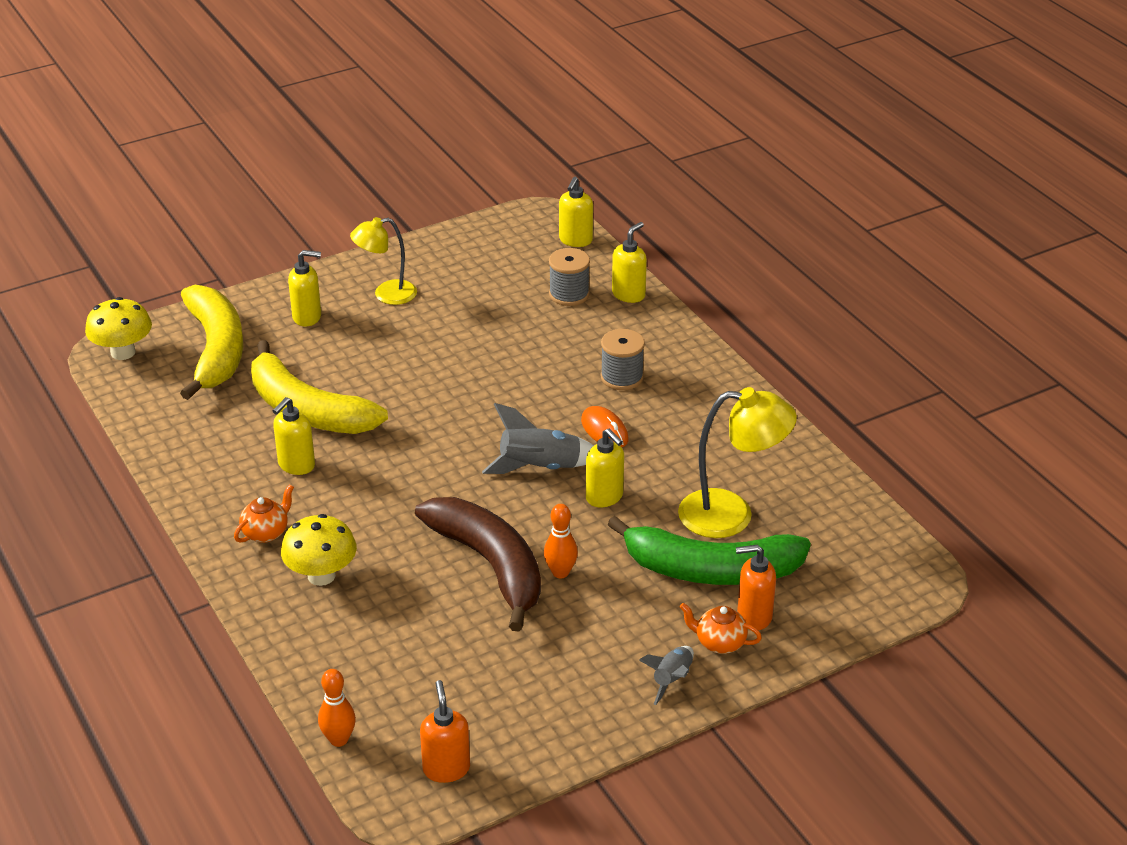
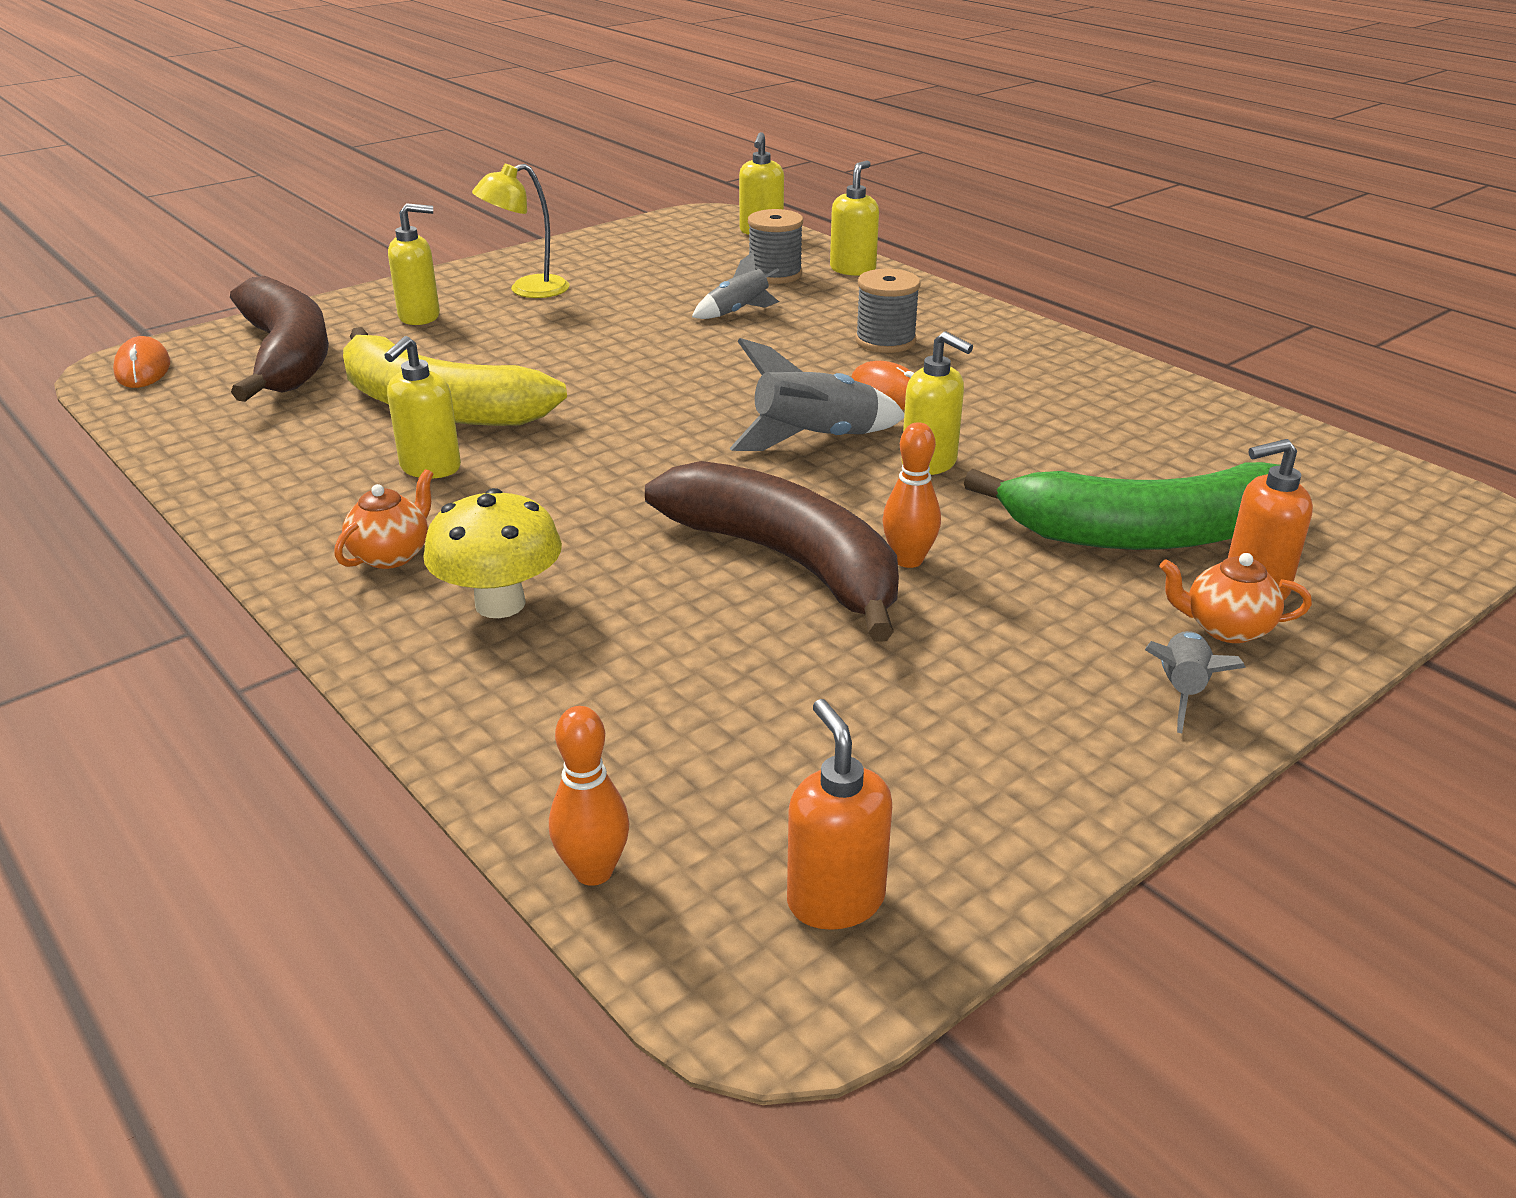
camera: 10 degrees left, 5 degrees down
yellow mushroom [85,297,152,360] -> orange mouse [113,336,170,388]
yellow banana [180,285,243,400] -> brown banana [230,276,329,402]
yellow lamp [678,387,797,538] -> none
none -> grey rocket [692,251,779,319]

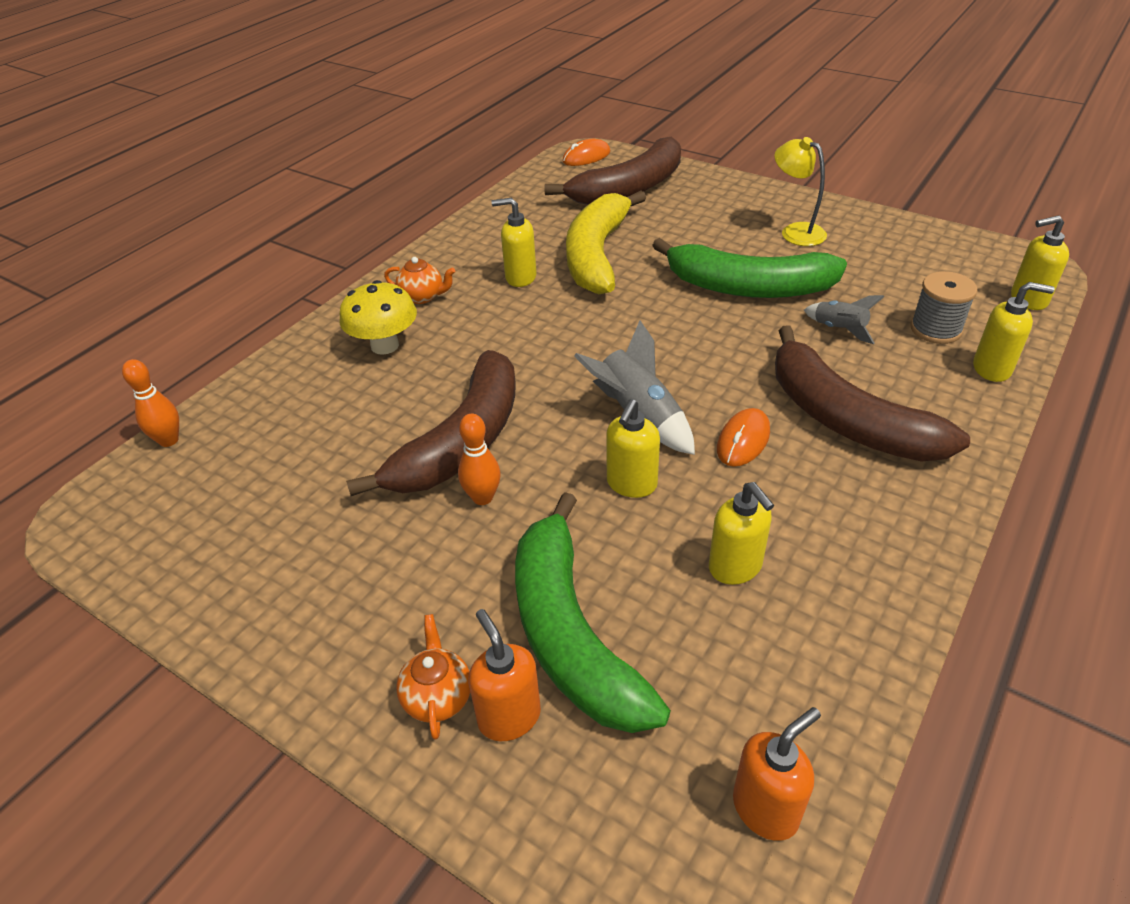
camera: 75 degrees right, 10 degrees up
yellow soap dispenser [388,203,440,325] -> yellow soap dispenser moved to [709,482,774,585]
orange soap dispenser [787,699,892,930] -> orange soap dispenser moved to [733,707,821,841]
grey spool [855,269,921,353] -> brown banana [775,326,970,462]
grey rocket [1145,631,1246,733] -> none
none -> green banana [652,238,847,298]

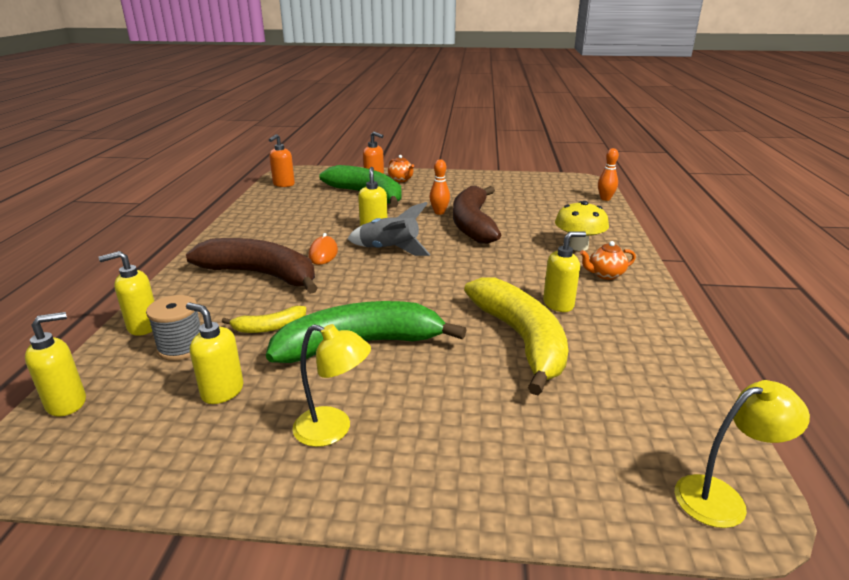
camera: 150 degrees right, 15 degrees down
brown banana [544,136,681,205] -> none
orange mouse [562,139,610,166] -> yellow lamp [675,380,810,528]
yellow soap dispenser [709,482,774,585] -> yellow soap dispenser moved to [186,303,244,404]
grey rocket [804,295,884,344] -> yellow banana [222,306,306,333]

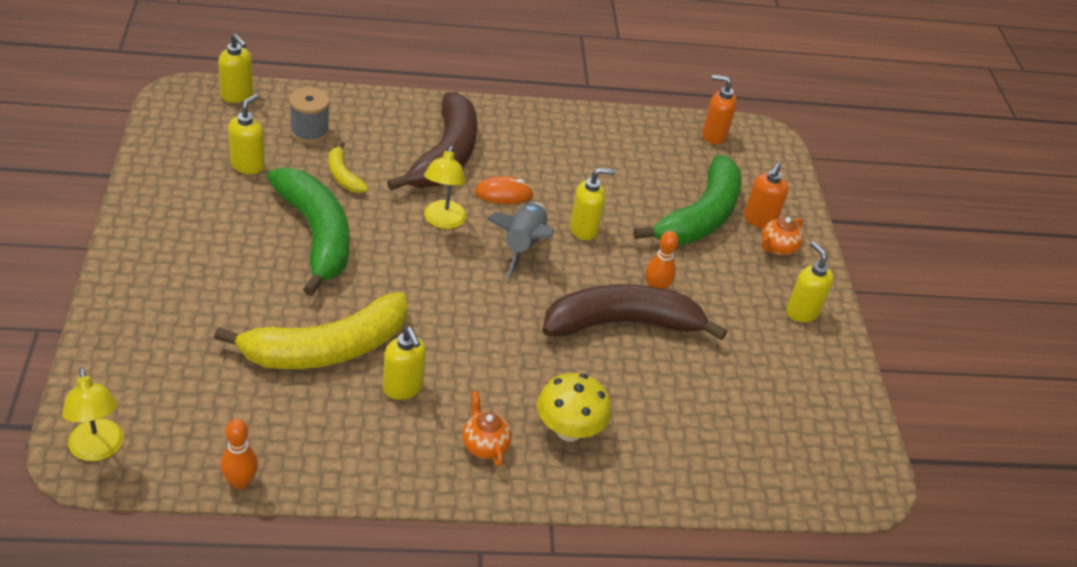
camera: 75 degrees right, 15 degrees up
yellow soap dispenser [99,251,154,336] -> yellow soap dispenser moved to [786,241,834,322]
yellow lamp [292,324,371,447] -> yellow lamp moved to [424,146,467,229]
orange bowling pin [598,148,619,201] -> orange bowling pin moved to [220,419,258,490]

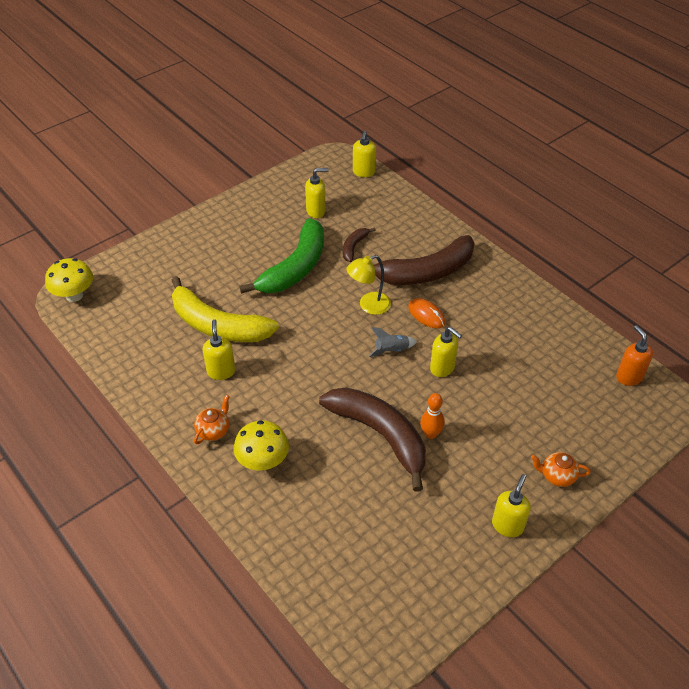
camera: 60 degrees right, 5 degrees up
yellow lamp [62,367,124,461] -> yellow mushroom [45,258,93,302]
orange bowling pin [220,419,258,490] -> none
grey spool [289,87,330,144] -> none
yellow banana [329,142,369,193] -> brown banana [343,227,376,262]
yellow soap dispenser [383,327,426,400] -> yellow soap dispenser turned 150 degrees clockwise [203,319,235,380]
grey rocket [487,203,554,279] -> grey rocket [369,327,417,357], size x0.61
green banana [633,155,742,244] -> none
orange soap dispenser [744,162,789,229] -> none

